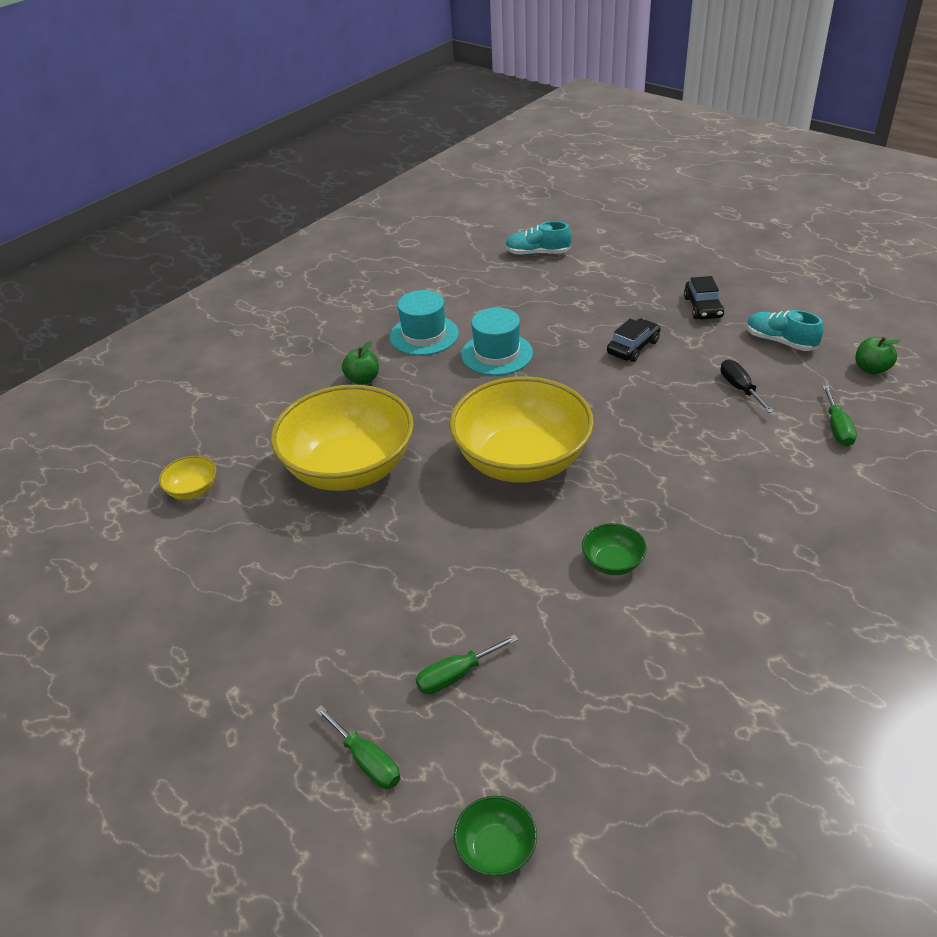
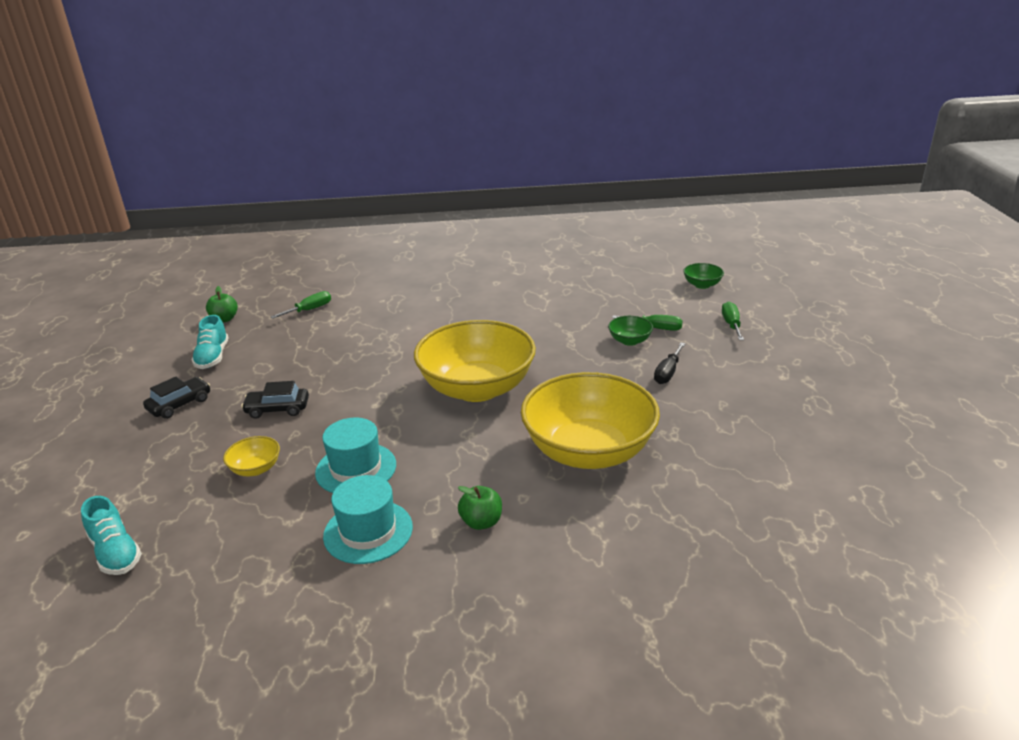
camera: 135 degrees left, 10 degrees down
yellow bowl [159,456,217,500] -> yellow bowl moved to [223,436,280,476]
green bowl [582,523,647,575] -> green bowl moved to [608,316,653,346]
black screwdriver [721,360,774,413] -> black screwdriver moved to [654,343,685,384]

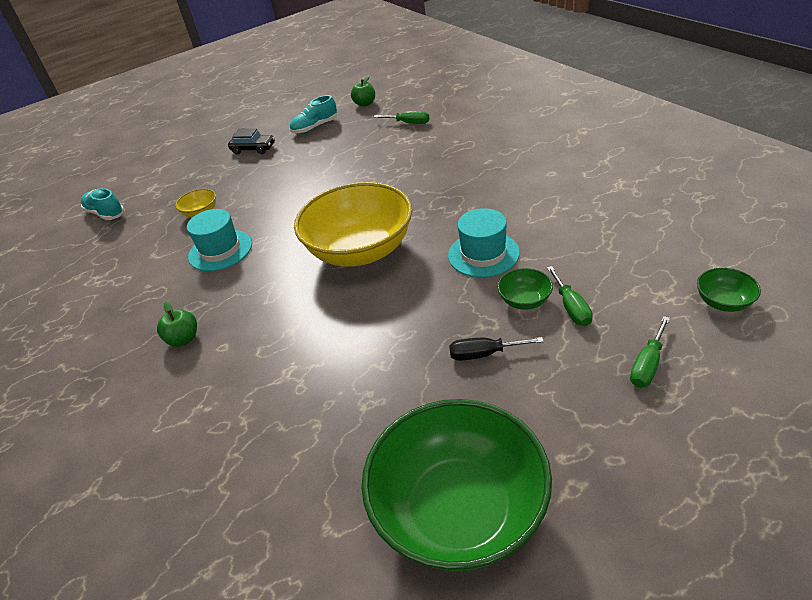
camera: 65 degrees right, 10 degrees up
turquoise shoe [81,496,142,575] -> turquoise shoe turned 105 degrees clockwise [81,188,124,220]
black car [241,381,309,419] -> none
turquoise hat [323,475,413,564] -> turquoise hat moved to [448,208,520,277]
yellow bowl [521,372,660,469] -> none
green screwdriver [722,301,744,340] -> green screwdriver turned 150 degrees clockwise [630,316,670,388]
none -> green bowl [361,399,552,571]

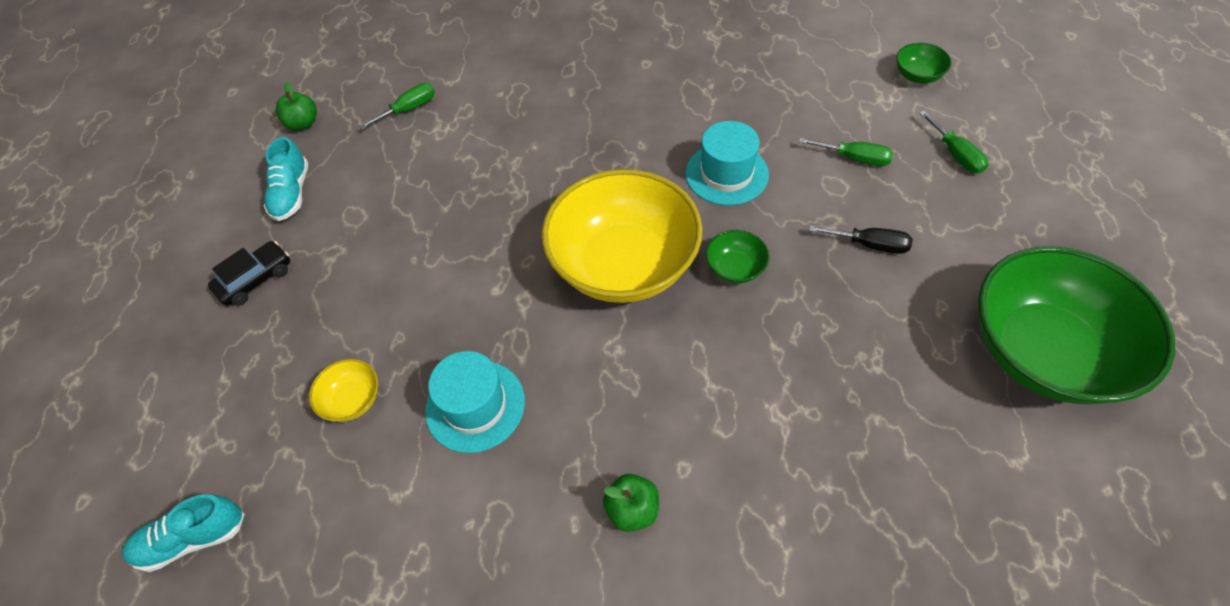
camera: 60 degrees left, 15 degrees up
black screwdriver [449,337,544,361] -> black screwdriver turned 105 degrees counterclockwise [809,225,913,254]
green bowl [497,268,553,310] -> green bowl moved to [706,230,770,284]

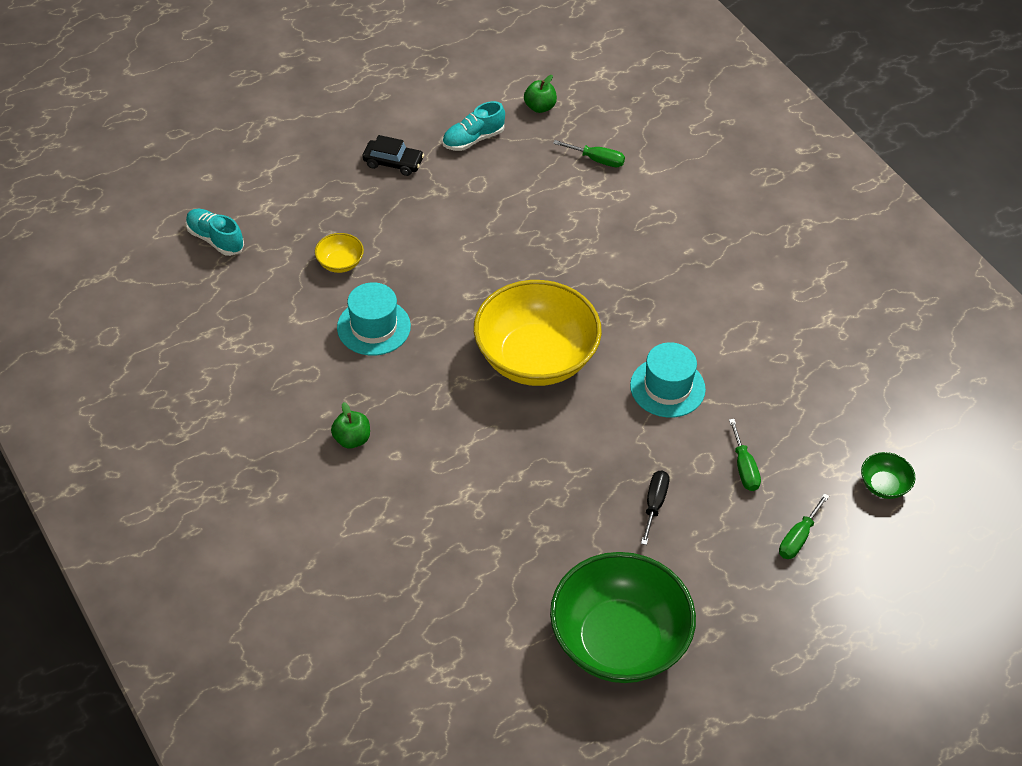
camera: 55 degrees right, 5 degrees down
green bowl [706,230,770,284] -> none
black screwdriver [809,225,913,254] -> black screwdriver turned 150 degrees counterclockwise [641,470,669,545]

